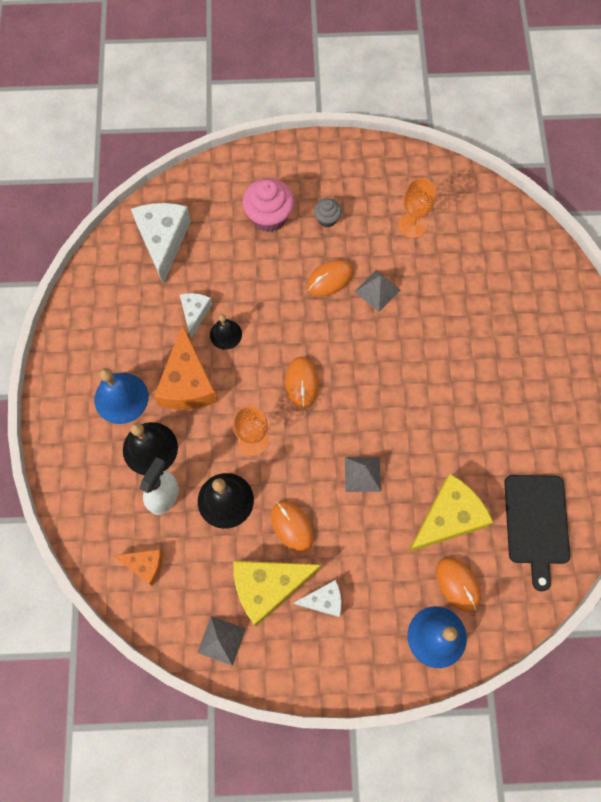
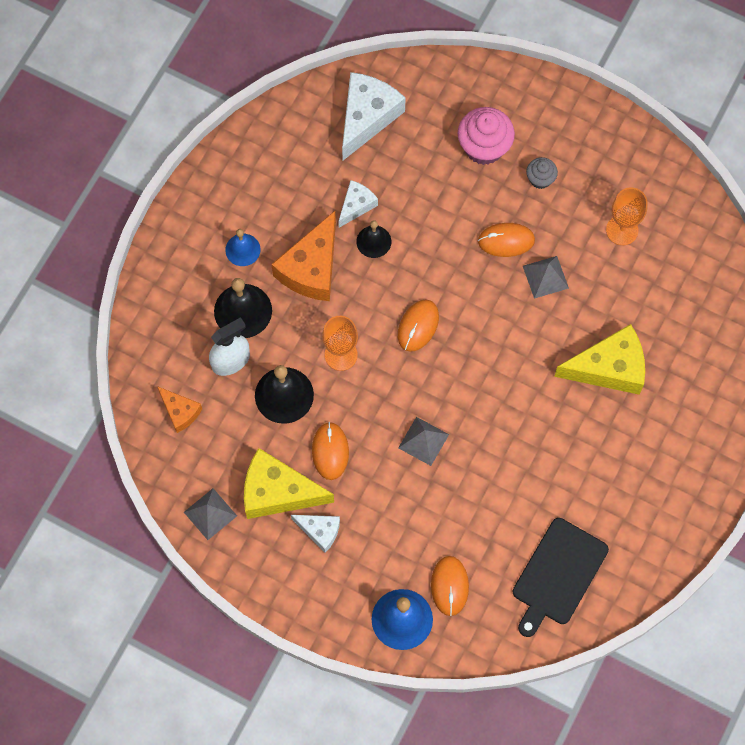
camera: 30 degrees right, 0 degrees up
blue bell [94,368,149,424] -> blue bell [225,229,261,266], size x0.61
yellow cheese [408,474,493,552] -> yellow cheese moved to [554,324,645,395]

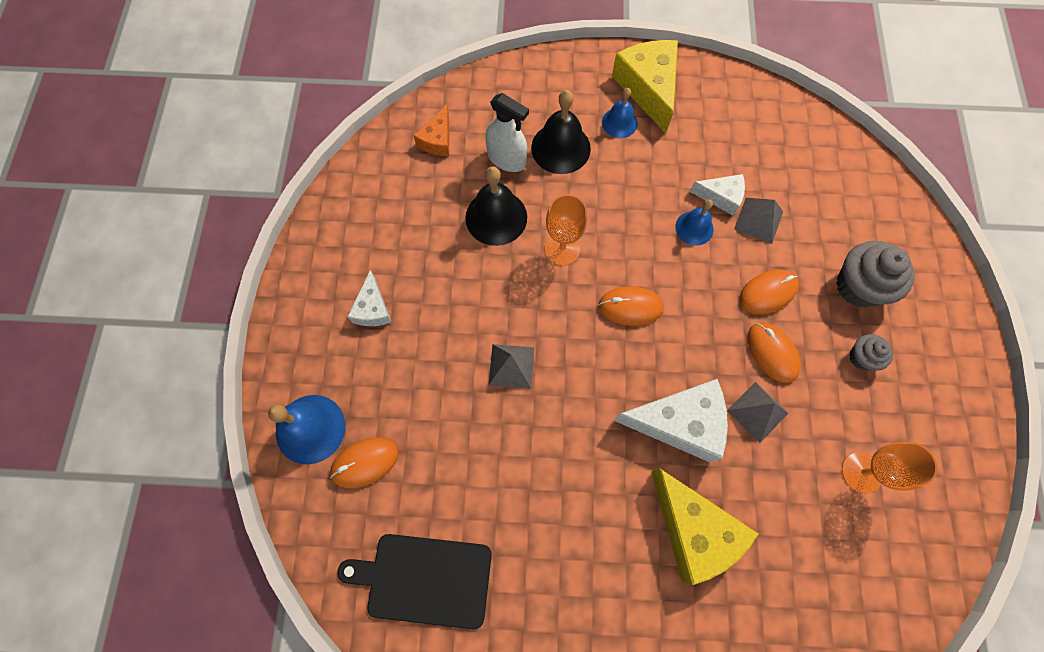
camera: 65 degrees right, 0 degrees up
grey pyramid [184,488,237,540] -> grey pyramid moved to [734,198,783,244]
yellow cheese [244,448,334,519] -> yellow cheese moved to [612,40,678,133]
orange cheese [271,211,336,301] -> none
orange mouse [312,422,349,480] -> orange mouse moved to [740,270,799,314]
white cheese [342,72,406,160] -> white cheese moved to [614,379,728,463]
black bell [356,220,391,258] -> blue bell [675,199,714,245]
pink cupcake [458,107,515,165] -> grey cupcake [836,241,915,307]

